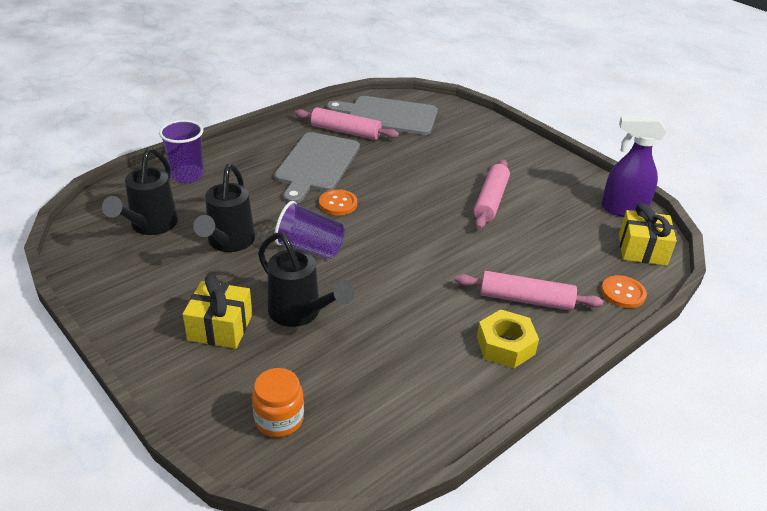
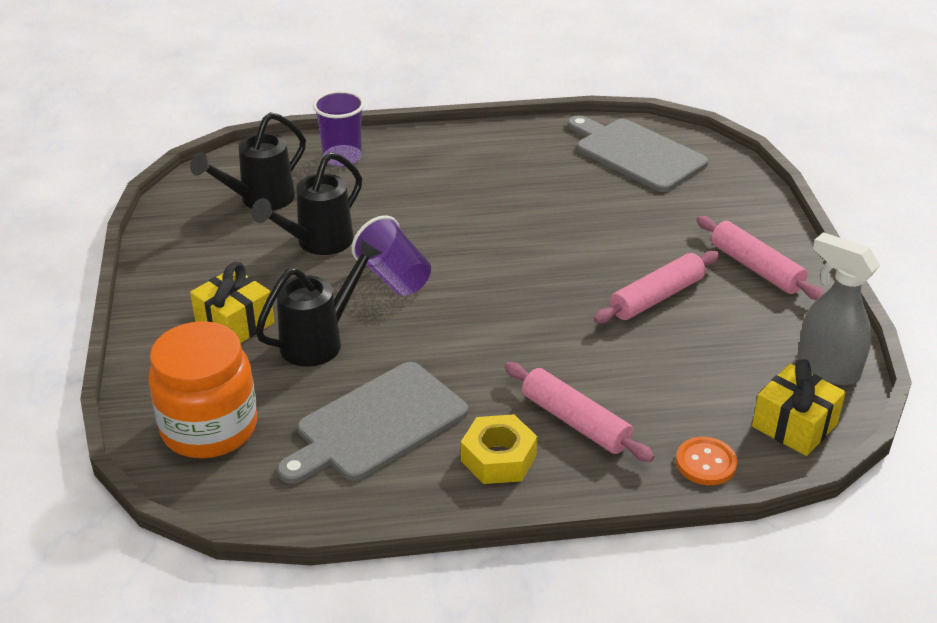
camera: 35 degrees right, 0 degrees up
orange jar [252,368,304,437] -> orange jar [148,321,257,458], size x1.81
black watering can [258,232,354,327] -> black watering can turned 120 degrees counterclockwise [255,239,381,367]
grey cutting board [274,132,360,203] -> grey cutting board moved to [277,362,468,484]
pink rolling pin [295,107,399,140] -> pink rolling pin moved to [697,216,824,300]
orange button [319,189,357,215] -> none
purple spray bottle [601,116,667,217] -> grey spray bottle [797,232,880,385]

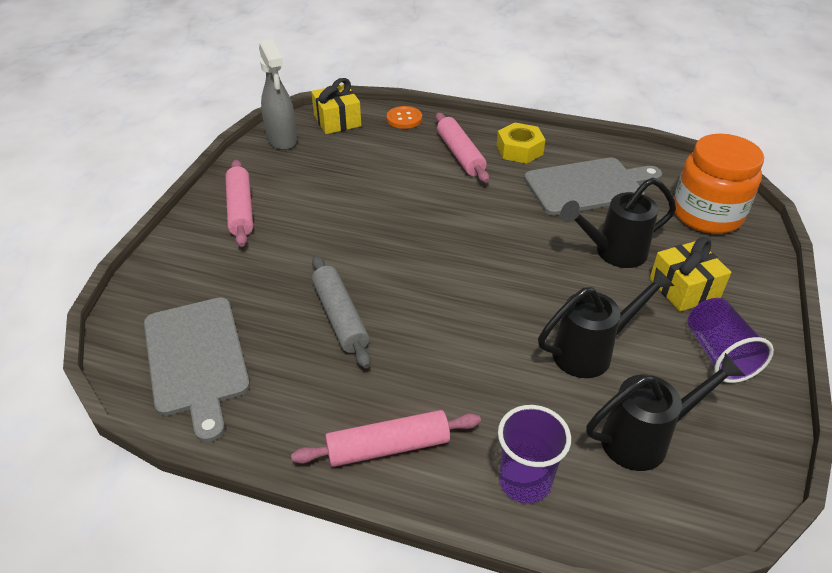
camera: 155 degrees left, 5 degrees up
purple cup [351,215,431,296] -> purple cup moved to [688,298,774,383]
pink rolling pin [594,251,719,323] -> pink rolling pin moved to [291,410,481,467]
none -> grey rolling pin [312,255,371,369]

